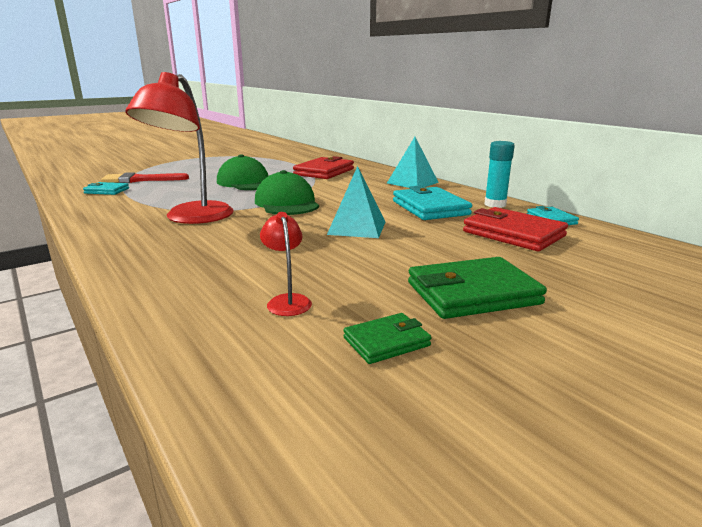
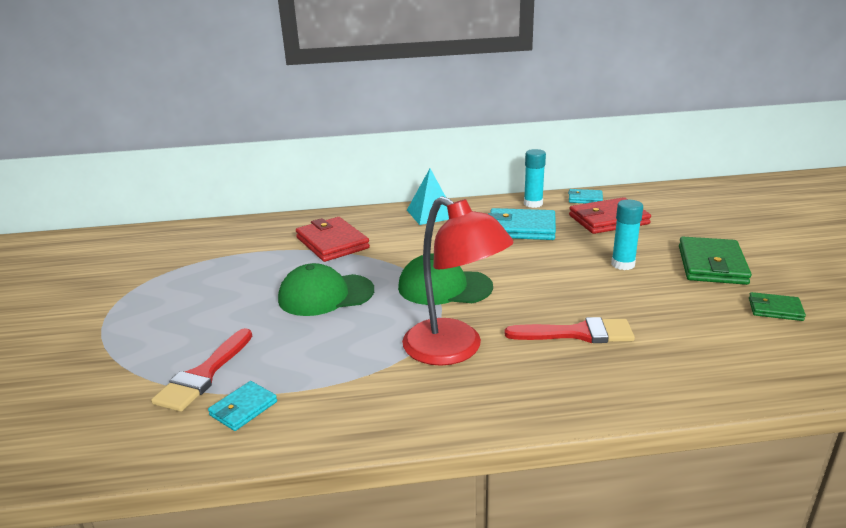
camera: 60 degrees left, 5 degrees up
red lamp [260,212,312,316] -> none
turquoise pyramid [327,166,385,238] -> none
green wallet [343,313,432,364] -> green wallet turned 75 degrees counterclockwise [749,292,806,321]
none -> red brush [505,317,635,343]
none -> turquoise glue stick [611,200,643,270]

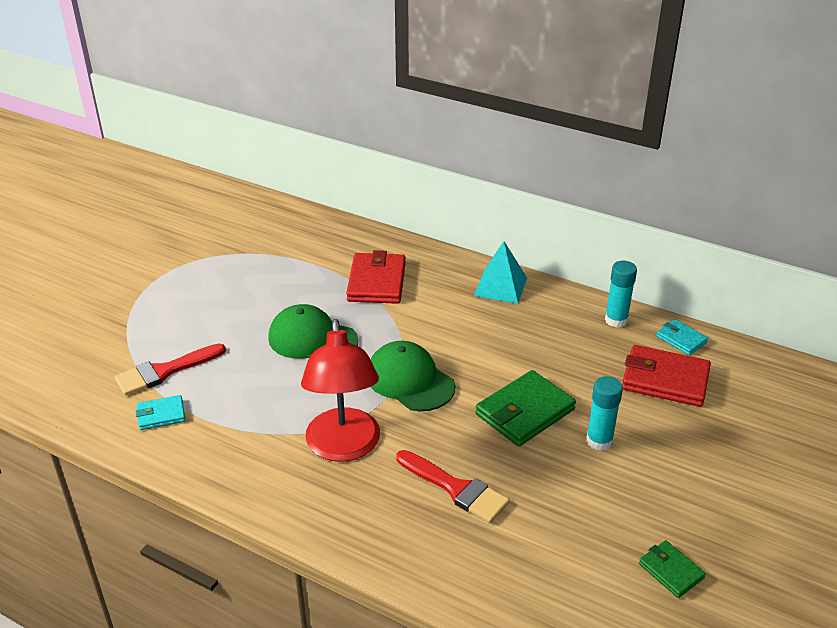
camera: 35 degrees right, 10 degrees up
turquoise wallet [488,208,556,240] -> none
green wallet [679,237,752,285] -> green wallet moved to [476,370,576,446]

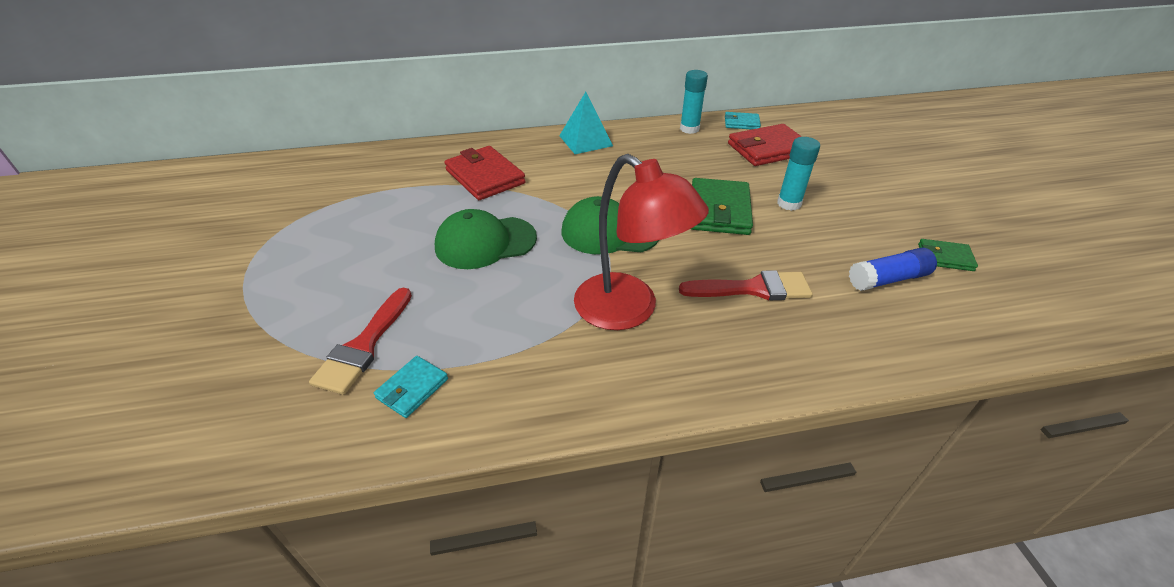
camera: 40 degrees left, 5 degrees up
none -> blue glue stick [849,248,937,291]

